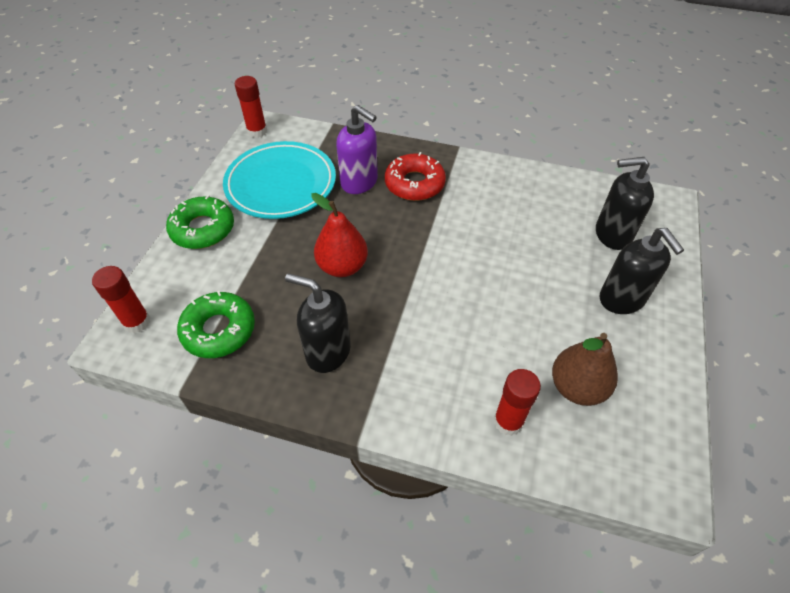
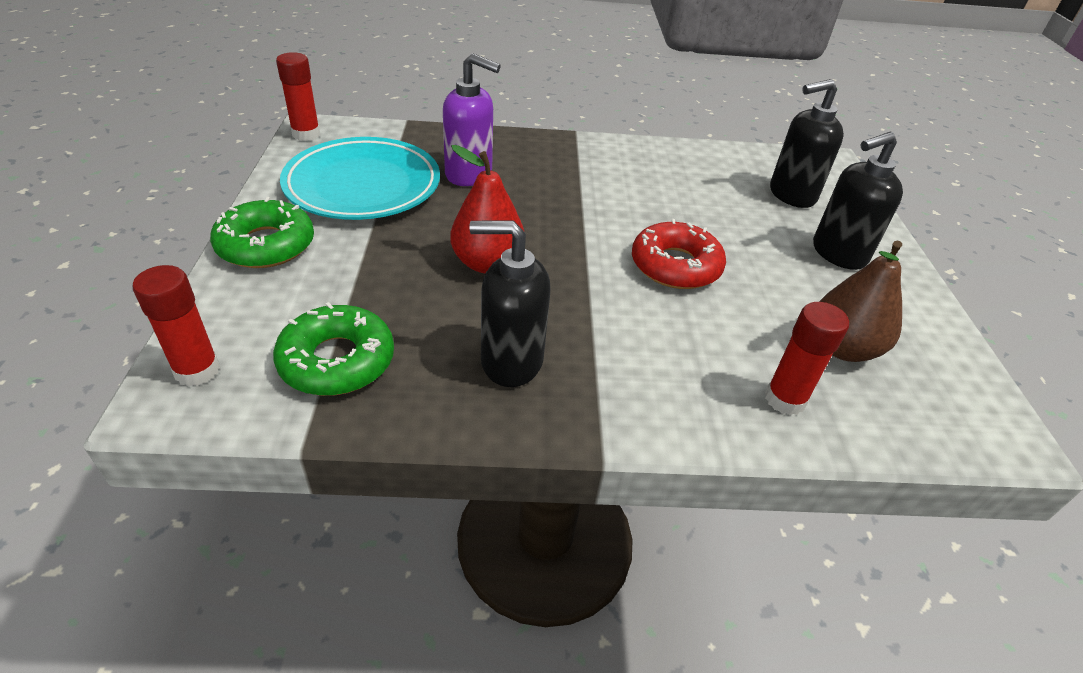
camera: 20 degrees left, 10 degrees down
red donut [385,152,446,201] -> red donut moved to [632,219,726,289]
black soap dispenser [600,228,684,314] -> black soap dispenser turned 105 degrees clockwise [813,132,903,270]

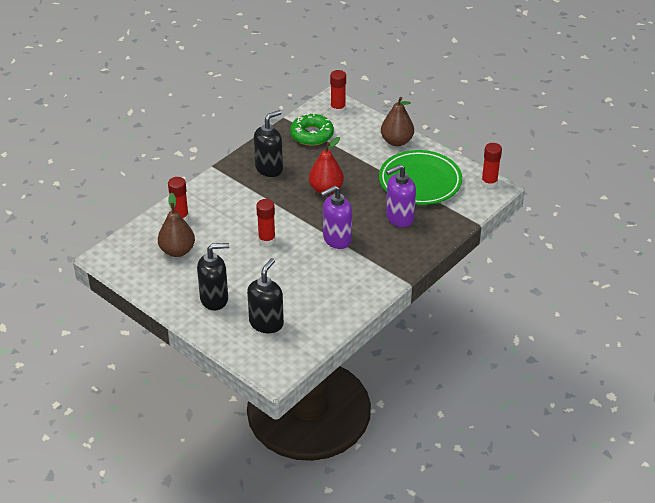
camera: 135 degrees right, 0 degrees up
green donut [210,197,314,268] -> brown pear [381,97,414,146]
turquoise plate [280,137,440,220] -> green plate [379,150,462,205]
red donut [632,219,726,289] -> red glue stick [256,199,275,246]
black soap dispenser [813,132,903,270] -> black soap dispenser turned 60 degrees clockwise [197,243,229,310]
none -> purple soap dispenser [321,186,352,249]

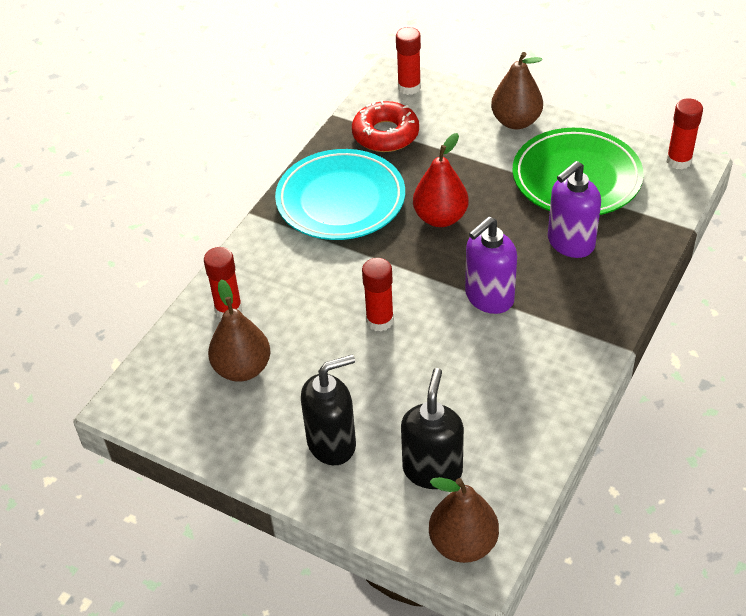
camera: 10 degrees left, 5 degrees up
black soap dispenser [254,110,283,177] -> turquoise plate [275,149,405,240]
green donut [290,113,334,146] -> red donut [352,100,419,152]
none -> brown pear [429,477,499,563]

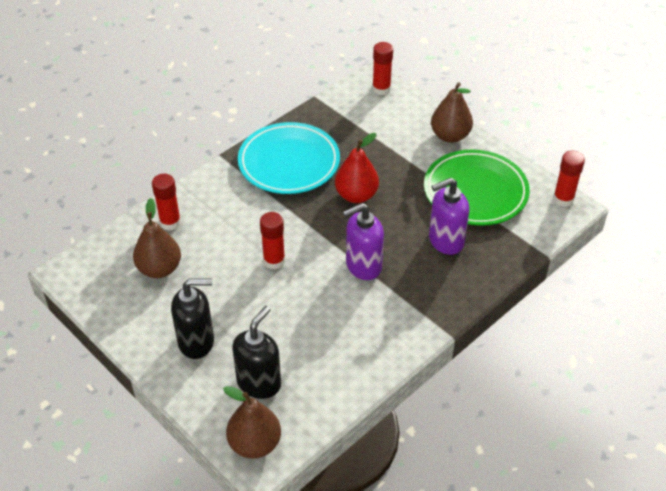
camera: 15 degrees right, 0 degrees up
red donut [352,100,419,152] -> none

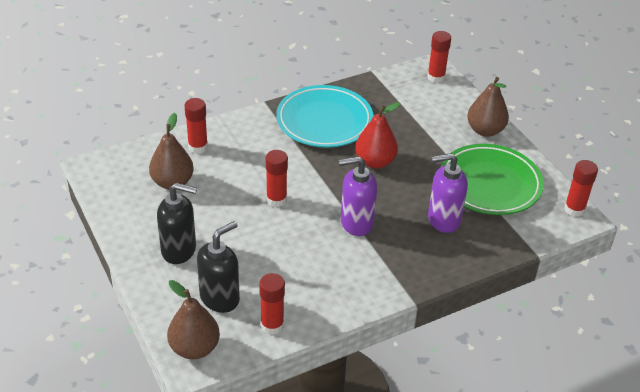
camera: 15 degrees right, 5 degrees down
none -> red glue stick [259,273,285,335]

